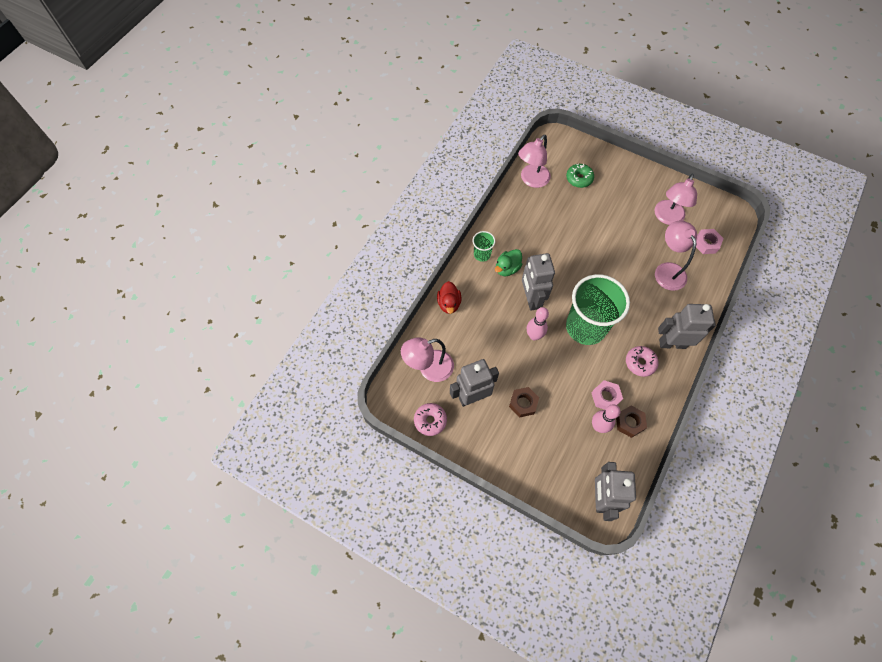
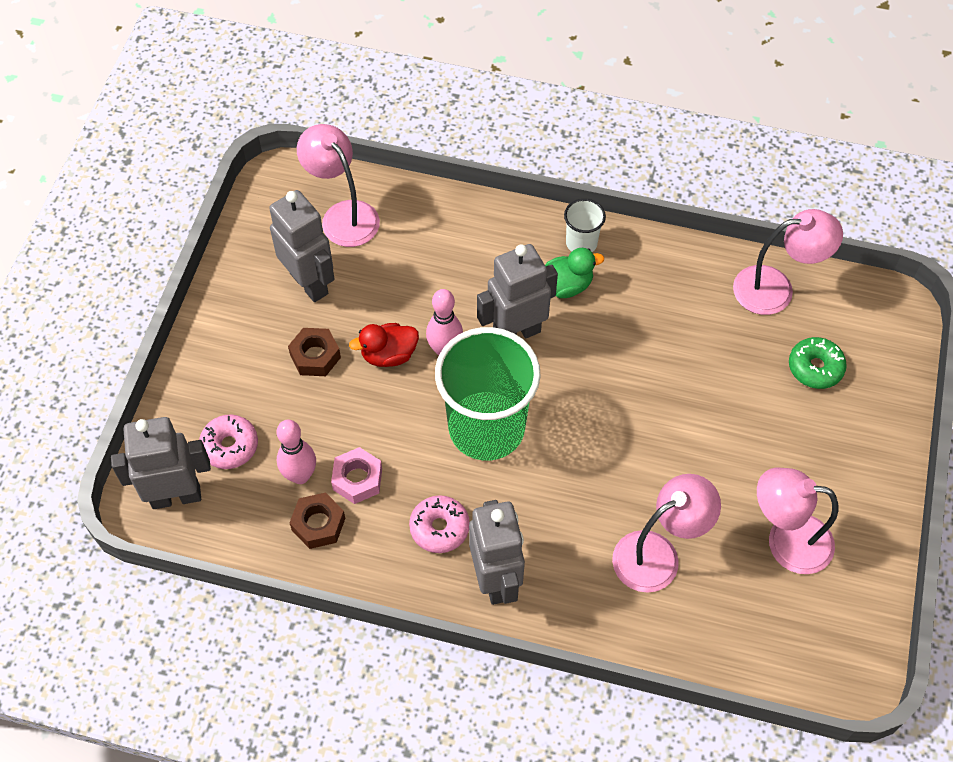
camera: 75 degrees right, 5 degrees down
pink donut [414,403,447,436] -> pink donut moved to [199,414,258,469]
red duck [437,281,461,314] -> red duck moved to [349,323,419,367]
green cup [473,231,495,262] -> white cup [564,199,606,252]
green duck [495,249,522,276] -> green duck turned 135 degrees clockwise [545,248,604,298]
pink lamp [518,135,551,188] -> pink lamp turned 150 degrees clockwise [733,209,843,315]
pink nut [696,229,724,254] -> none

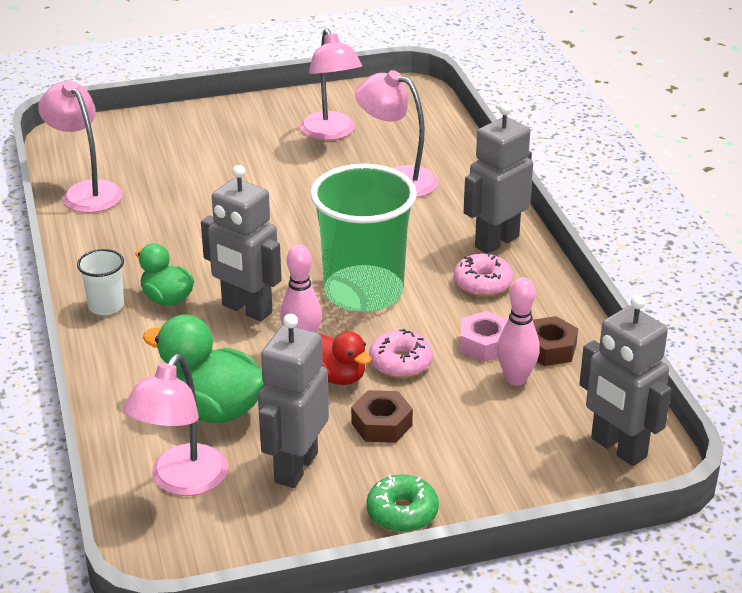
camera: 120 degrees left, 25 degrees down
pink donut [199,414,258,469] -> pink donut moved to [369,329,433,378]
green donut [789,337,847,389] -> green donut moved to [367,474,439,532]
none -> green duck [143,315,264,423]

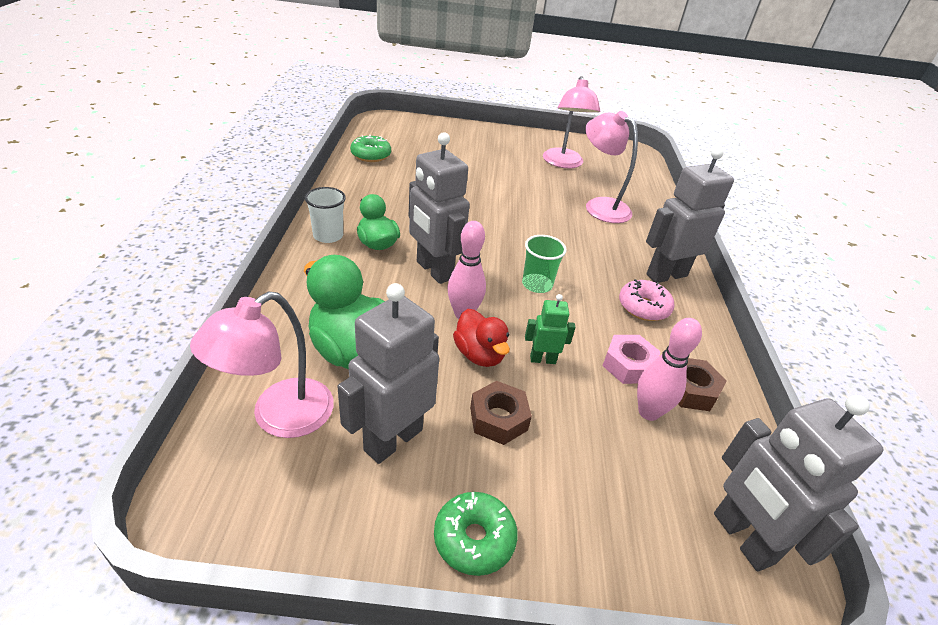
camera: 15 degrees right, 5 degrees up
pink lamp [38,80,123,213] -> green donut [350,135,391,162]
green cup [310,164,417,312] -> green cup [522,235,567,293], size x0.45
pink donut [369,329,433,378] -> green robot [525,294,576,364]

